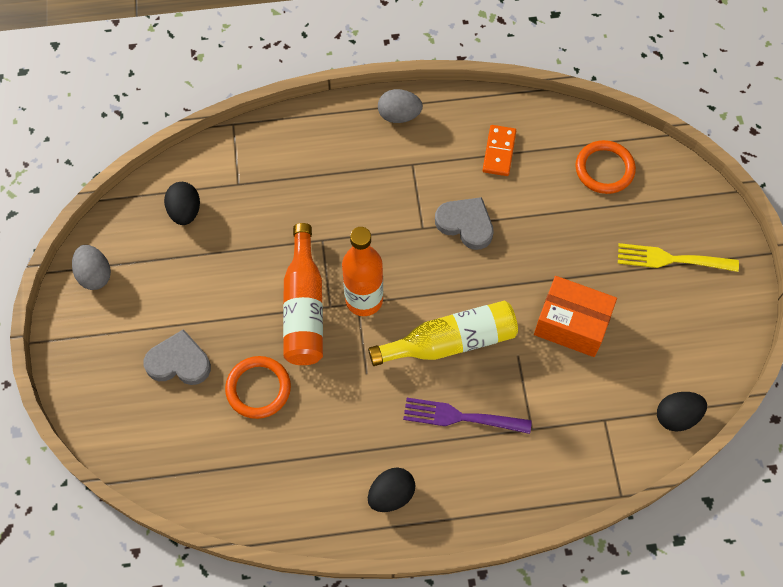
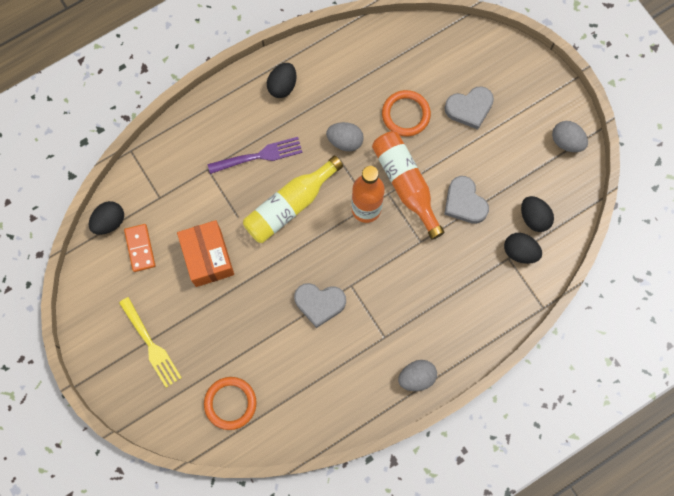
camera: 155 degrees right, 10 degrees up
orange domino [483,125,516,176] -> orange domino moved to [124,224,155,272]
orange box [534,276,617,357] -> orange box turned 75 degrees clockwise [177,220,234,287]
yellow fork [618,243,739,272] -> yellow fork turned 75 degrees clockwise [119,297,182,388]
none -> grey egg [326,122,364,151]
none -> grey heart [444,176,489,224]
none -> black egg [504,233,542,264]

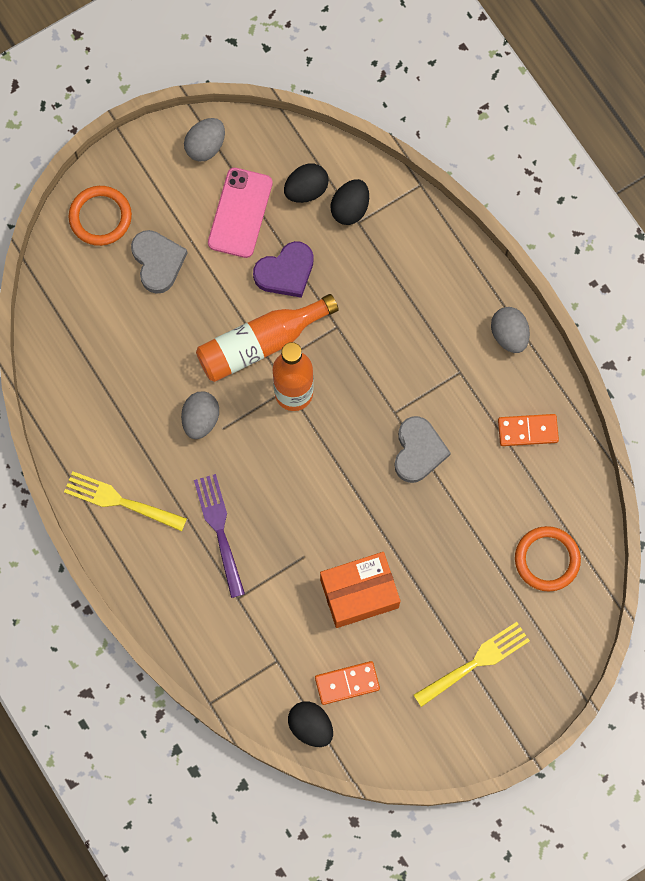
camera: 90 degrees left, 0 degrees up
yellow bottle [243,156,343,243] -> none
black egg [267,63,297,98] -> yellow fork [64,471,187,531]
orange ring [382,90,431,137] -> orange ring moved to [69,186,132,246]
grey heart [444,176,489,224] -> purple heart [253,241,314,298]
none -> pink phone [208,168,273,258]
none -> orange domino [498,414,559,446]

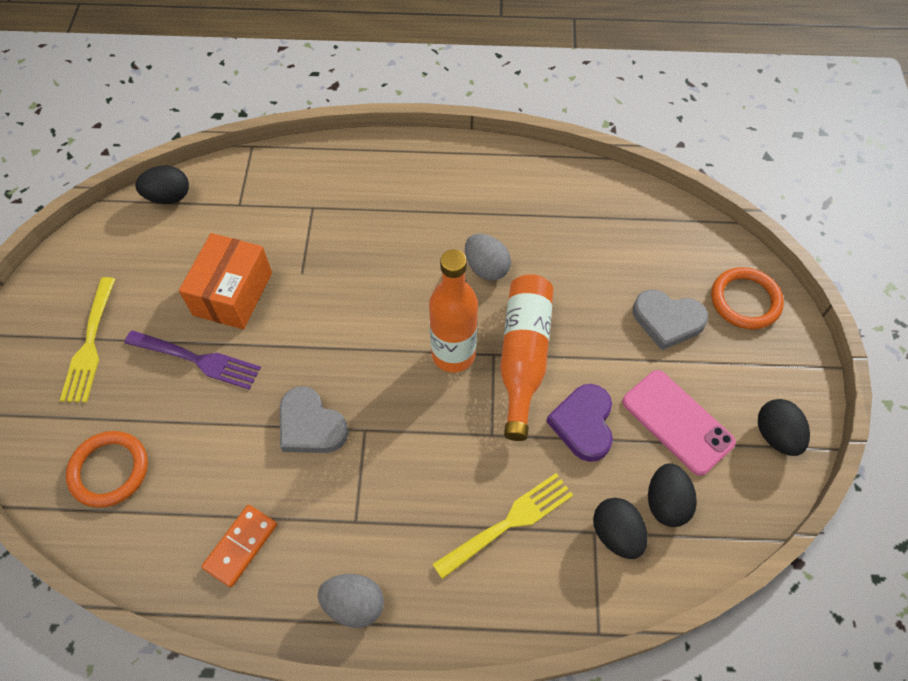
camera: 125 degrees right, 15 degrees down
yellow fork [64,471,187,531] -> yellow fork moved to [432,473,573,579]
grey egg [184,118,225,162] -> black egg [758,399,810,456]
purple fork [194,474,245,598] -> purple fork moved to [124,330,261,390]
orange domino [315,661,380,705] -> none

